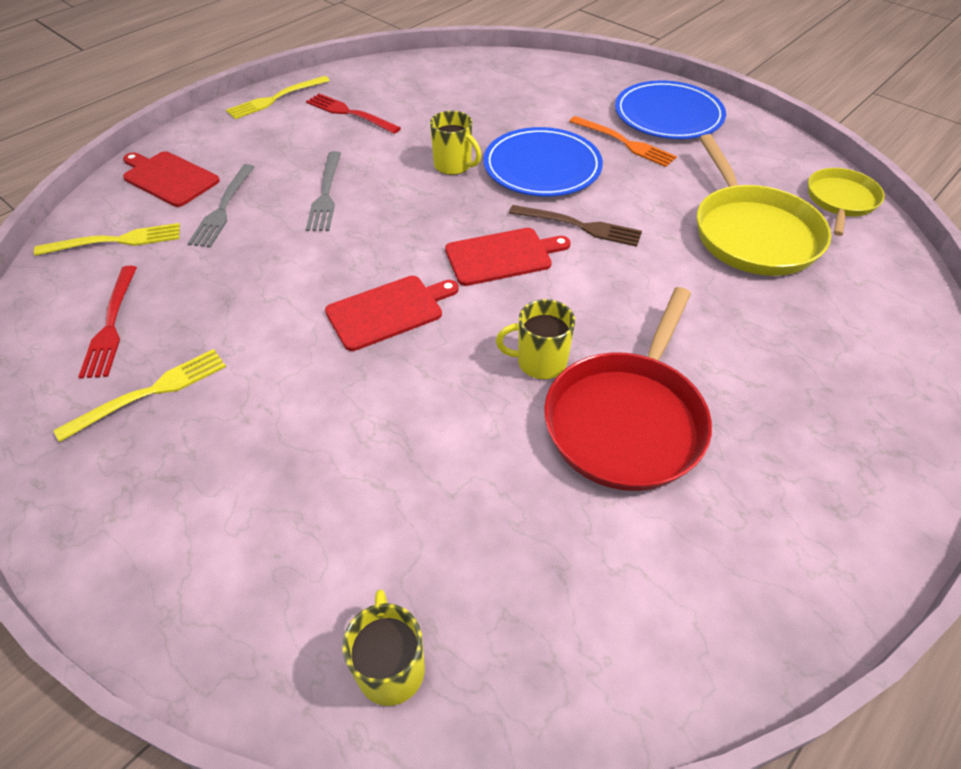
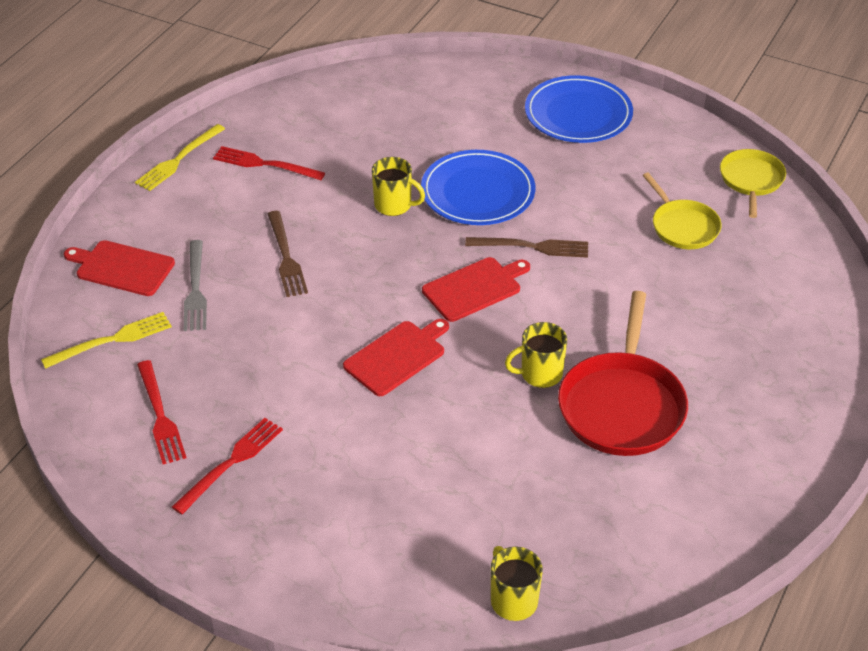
camera: 15 degrees left, 5 degrees down
yellow fork [53,349,226,442] -> red fork [172,418,283,514]
grey fork [306,151,341,231] -> brown fork [268,211,308,297]
orange fork [569,116,677,167] -> none
yellow pan [697,134,831,276] -> yellow pan [642,173,722,249], size x0.60

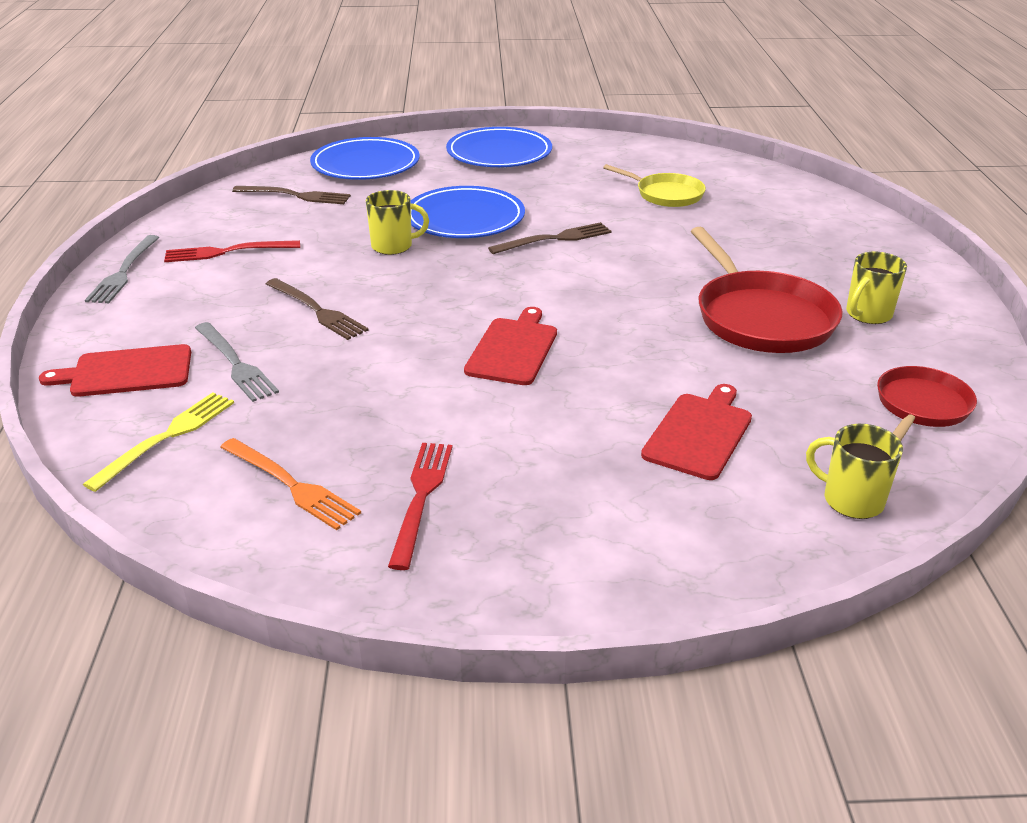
camera: 30 degrees left, 10 degrees down
yellow fork [135,124,225,191] -> grey fork [85,235,160,303]
red fork [137,360,186,464] -> orange fork [220,438,361,530]
red cutting board [422,257,530,322] -> red cutting board moved to [641,384,752,480]
yellow mug [505,322,567,388] -> yellow mug moved to [846,252,907,324]
yellow pan [720,149,786,218] -> none
none -> brown fork [232,186,351,204]
none -> blue plate [310,137,420,180]
none -> red pan [877,366,977,441]

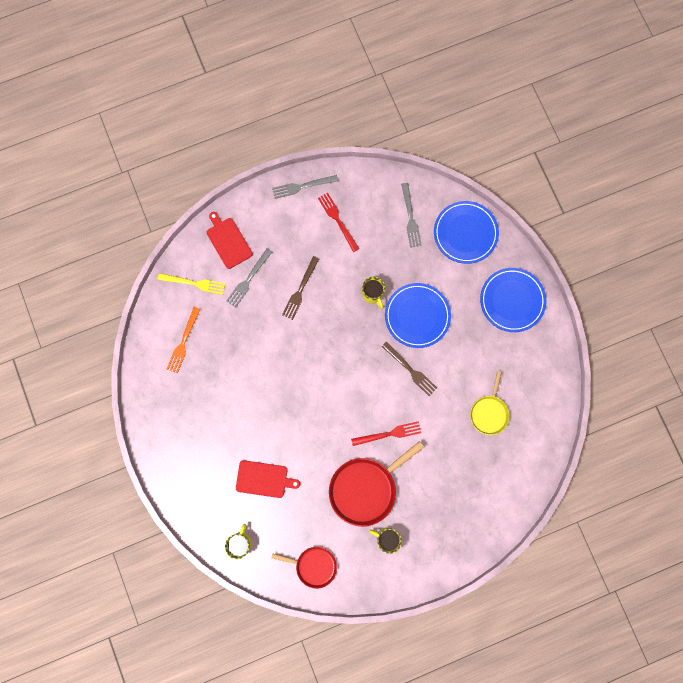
camera: 70 degrees right, 45 degrees up
brown fork [232,186,351,204] -> grey fork [401,183,422,248]
red fork [388,443,452,570] -> red fork moved to [351,421,421,446]
red cutting board [464,307,557,385] -> none

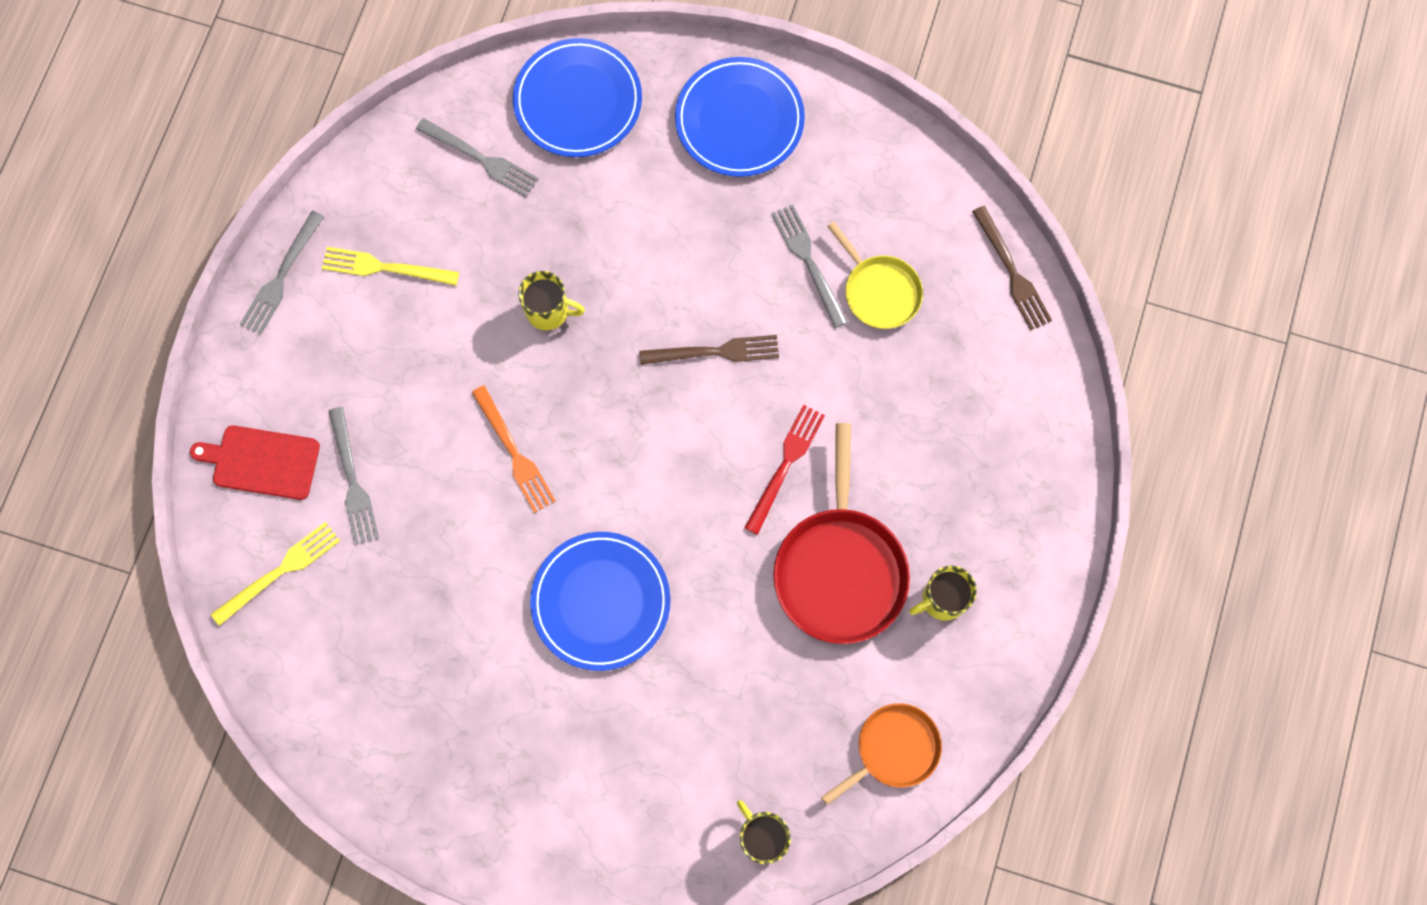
camera: 50 degrees left, 5 degrees down
orange fork [167,307,200,373] -> orange fork moved to [472,385,556,513]
red cutting board [236,460,300,498] -> none
red pan [271,547,337,589] -> orange pan [821,703,942,805]
brown fork [282,256,319,320] -> brown fork moved to [972,206,1052,330]
red fork [318,193,359,252] -> yellow fork [322,247,459,286]
blue plate [385,283,451,348] -> blue plate moved to [530,532,671,671]
none -> grey fork [772,204,848,328]

